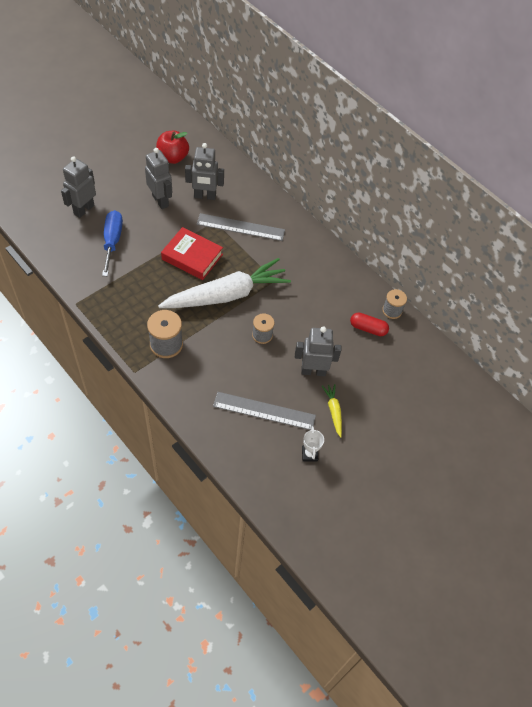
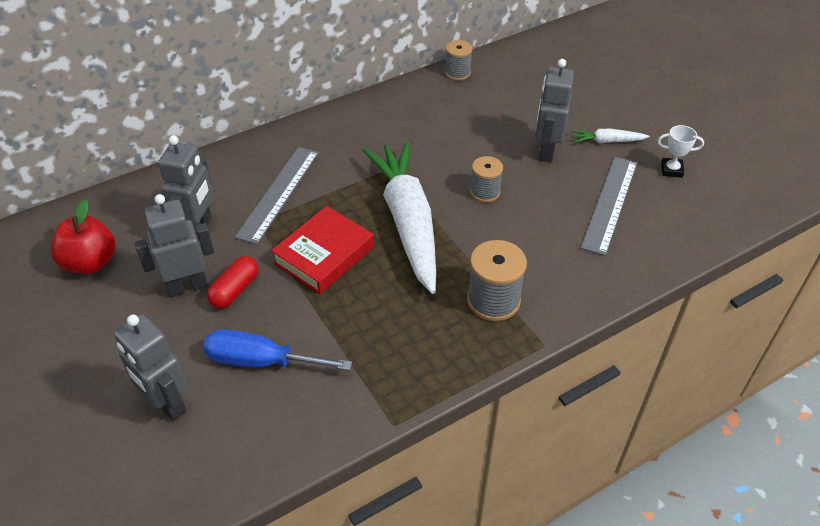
camera: 75 degrees left, 10 degrees down
yellow carrot [322,384,342,437] -> white carrot [572,129,650,143]
red capsule [350,312,389,336] -> red capsule moved to [207,256,259,308]

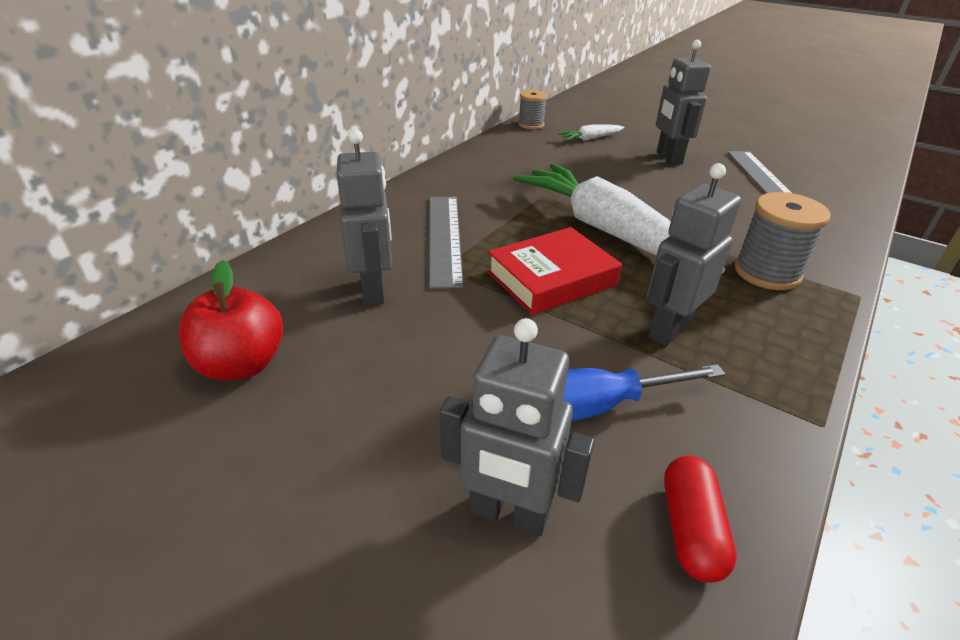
camera: 25 degrees left, 10 degrees down
grey robot [135,194,214,297] -> grey robot moved to [647,163,741,346]
red capsule [207,256,259,308] -> red capsule moved to [664,456,737,583]
red book [271,206,374,294] -> red book turned 45 degrees clockwise [487,227,622,315]
grey spool [470,156,503,203] -> none
white carrot [572,129,650,143] -> white carrot moved to [558,124,624,141]
white trophy [657,125,704,178] -> none

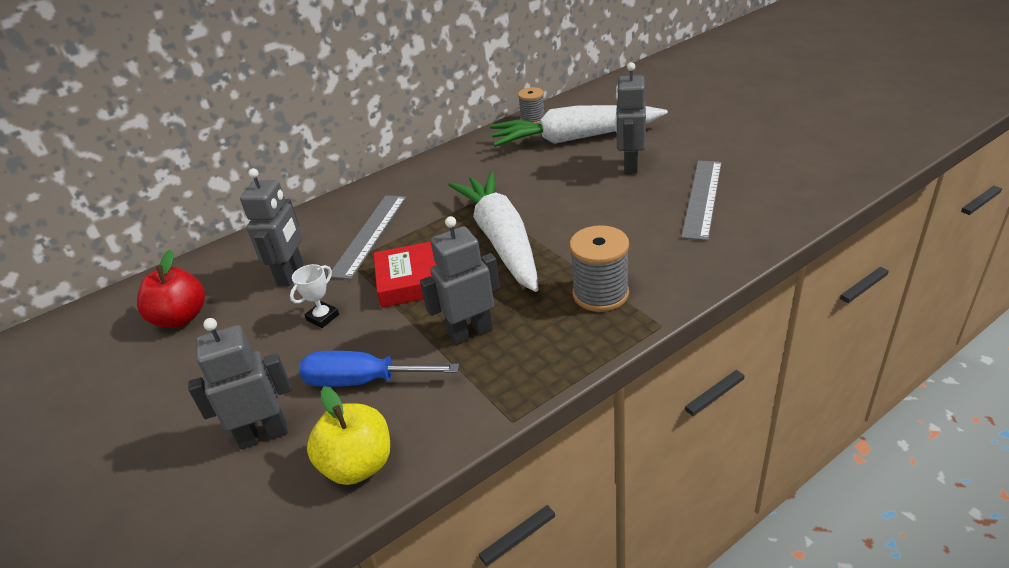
camera: 25 degrees right, 0 degrees up
grey robot [440,318,595,537] -> grey robot turned 120 degrees clockwise [188,318,291,449]
white carrot [558,124,624,141] -> white carrot [490,105,668,147], size x2.47
red capsule [664,456,737,583] -> yellow apple [307,386,390,485]
none -> white trophy [290,264,339,328]

